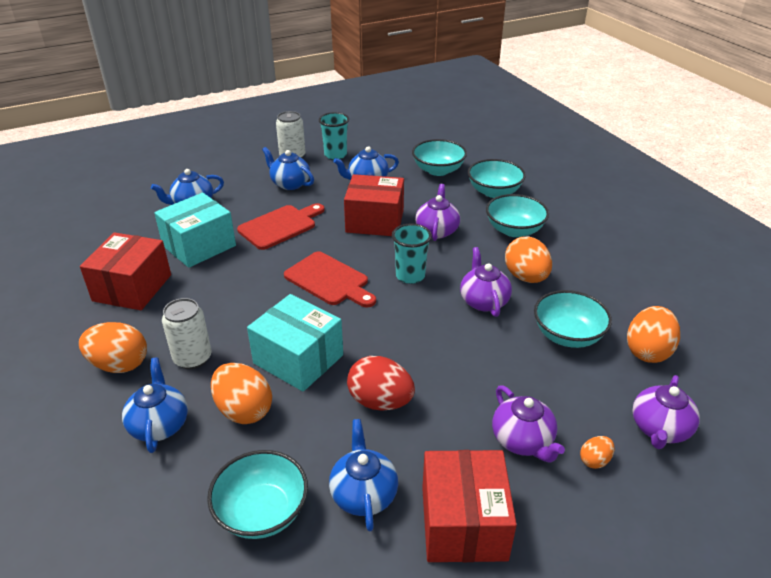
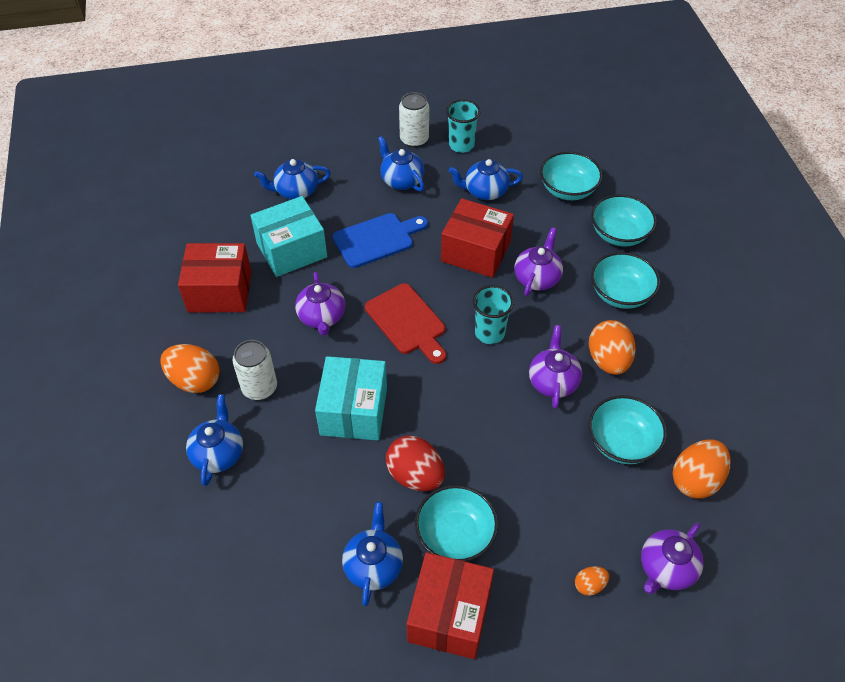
camera: 15 degrees right, 15 degrees up
red box [80,232,171,310] -> red box turned 60 degrees clockwise [178,243,252,312]
turquoise bowl [207,450,308,539] -> turquoise bowl moved to [415,485,498,562]
orange egg [211,363,272,424] -> none
red cutting board [237,203,325,250] -> blue cutting board [333,213,428,268]
turquoise box [247,294,343,392] -> turquoise box turned 45 degrees clockwise [315,356,387,440]
purple teapot [492,385,565,463] -> purple teapot moved to [295,272,345,336]

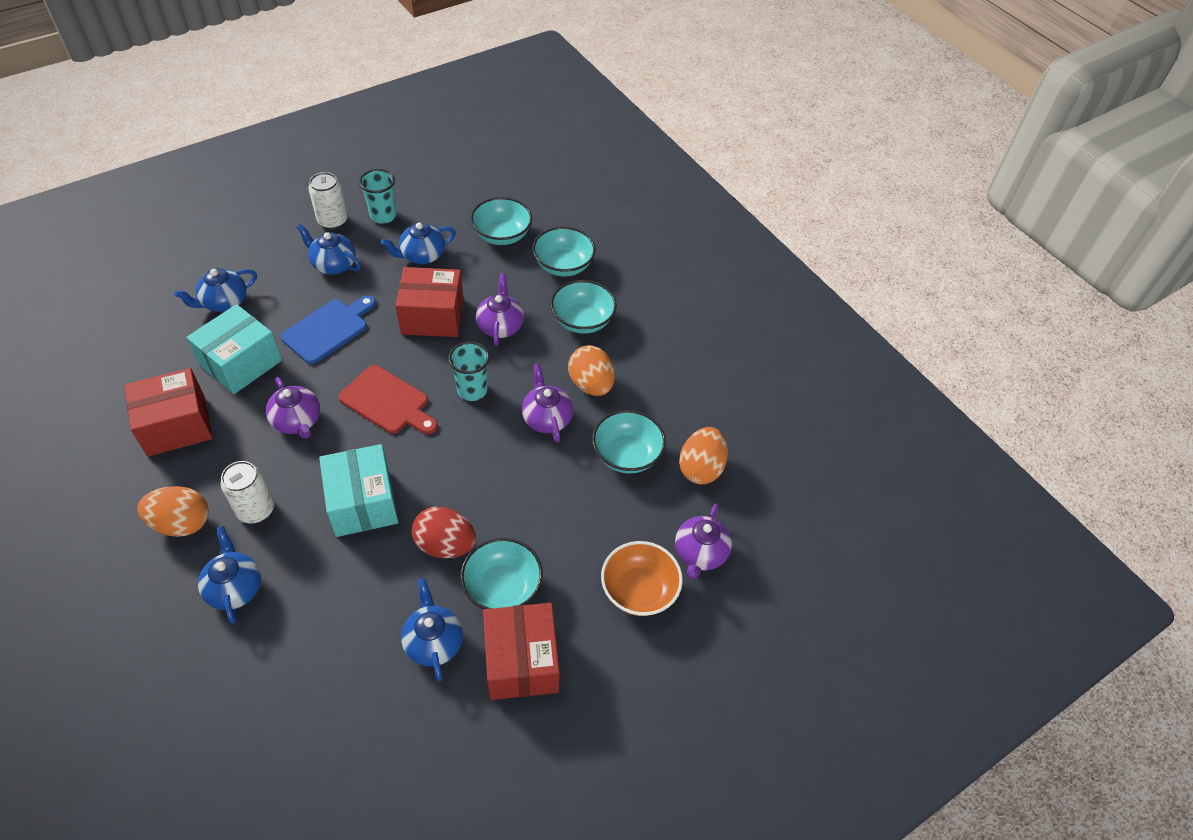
camera: 25 degrees left, 0 degrees up
orange egg [575,566,609,596] -> orange bowl [601,541,683,616]

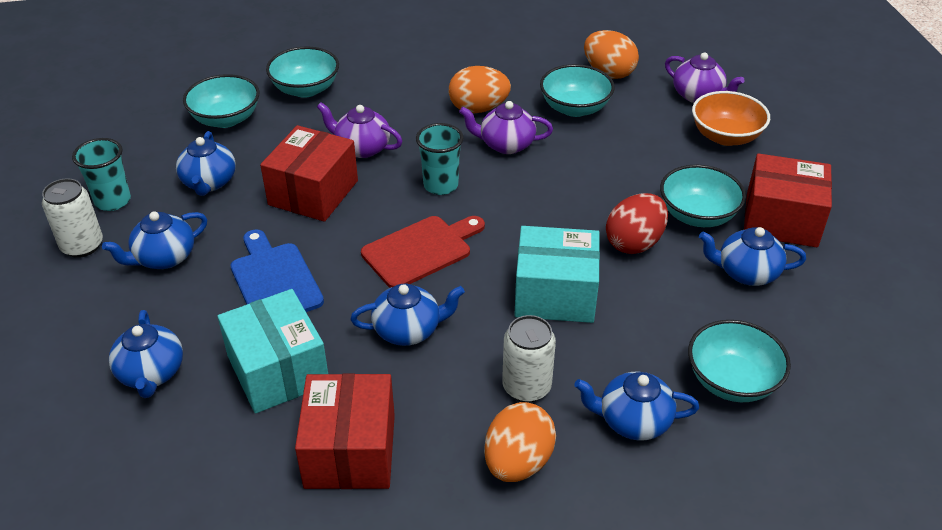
camera: 65 degrees left, 10 degrees down
purple teapot [266,377,320,439] -> blue teapot [350,284,465,346]
turquoise bowl [550,280,617,334] -> turquoise bowl moved to [688,320,791,402]

